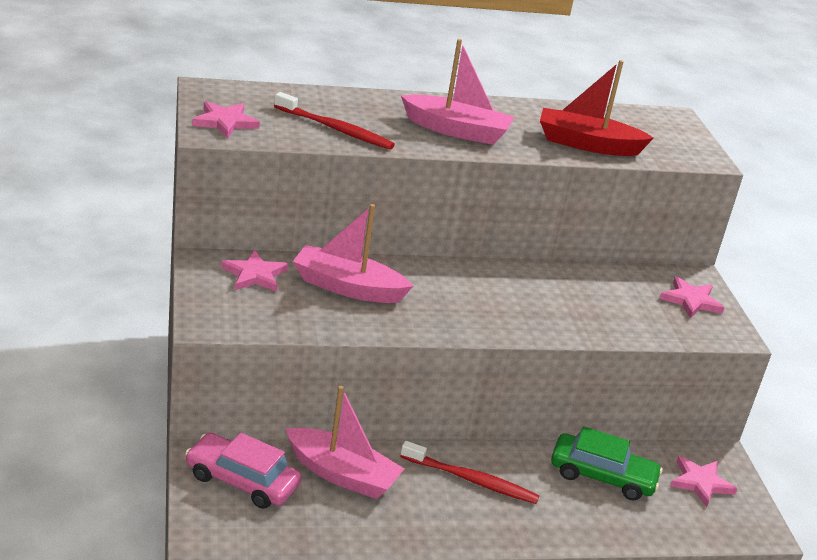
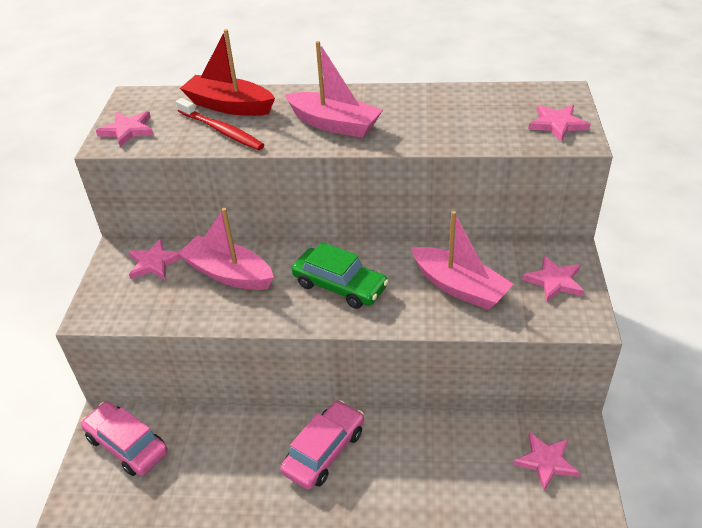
camera: 20 degrees right, 10 degrees up
pink boat [285,386,404,499] -> pink boat moved to [411,211,514,310]
red toothbrush [400,441,540,504] -> pink car [280,400,364,490]
red boat [540,60,654,156] -> red boat moved to [180,29,275,116]
green car [551,426,663,501] -> green car moved to [292,242,389,309]
none -> pink star [528,105,590,142]

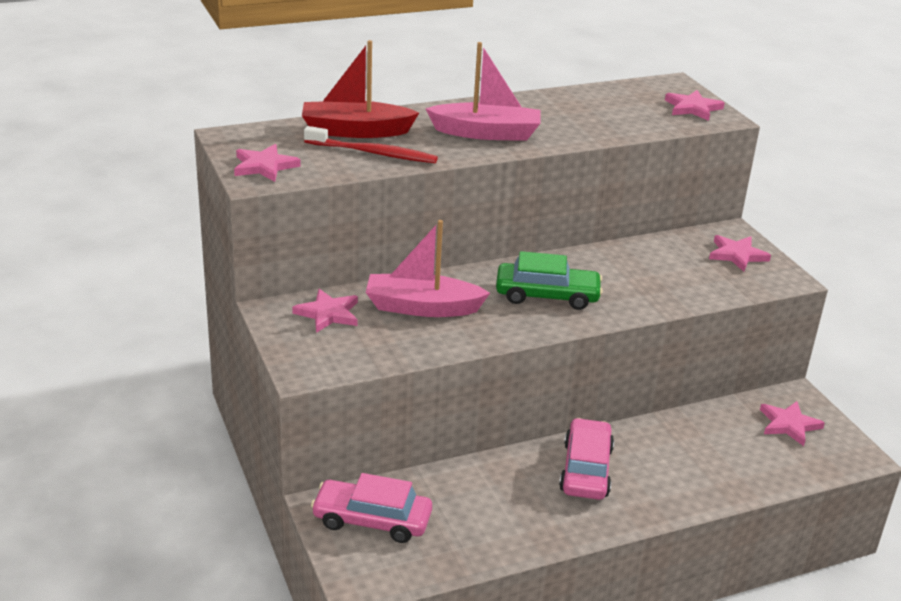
camera: 30 degrees left, 10 degrees down
pink boat [411,211,514,310] -> none

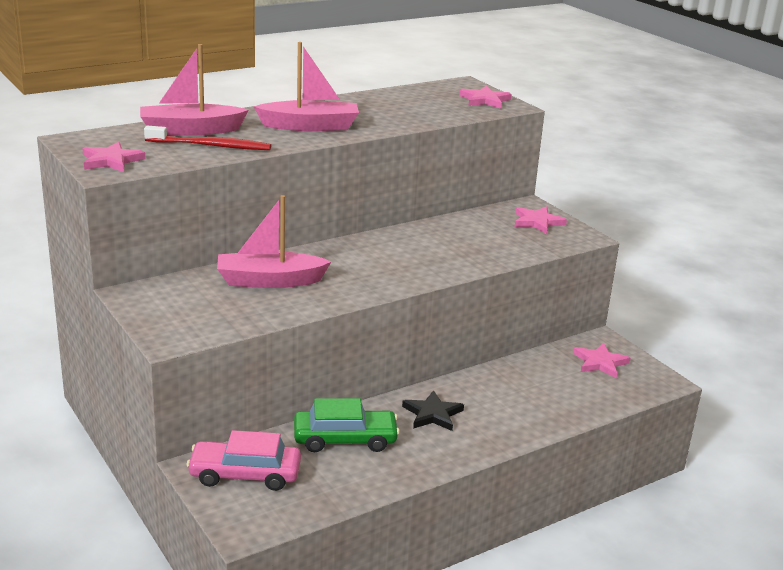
camera: 10 degrees left, 5 degrees down
pink star [292,289,358,333] -> none
red boat [302,40,419,138] -> pink boat [140,44,248,136]
green car [496,251,603,310] -> green car moved to [294,398,400,452]
pink car [559,418,614,500] -> black star [402,390,464,431]

